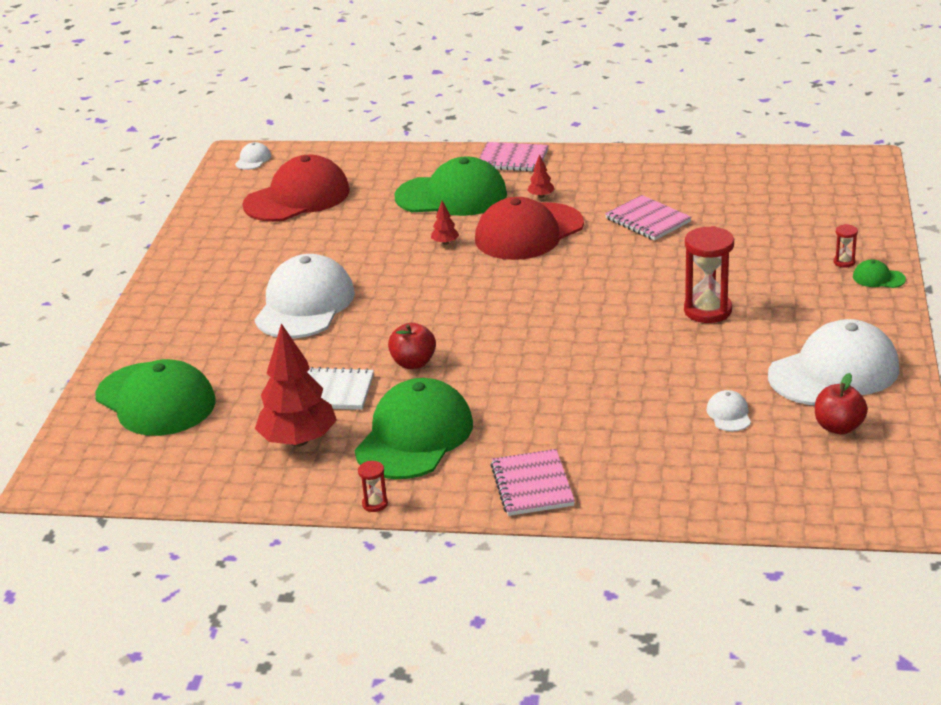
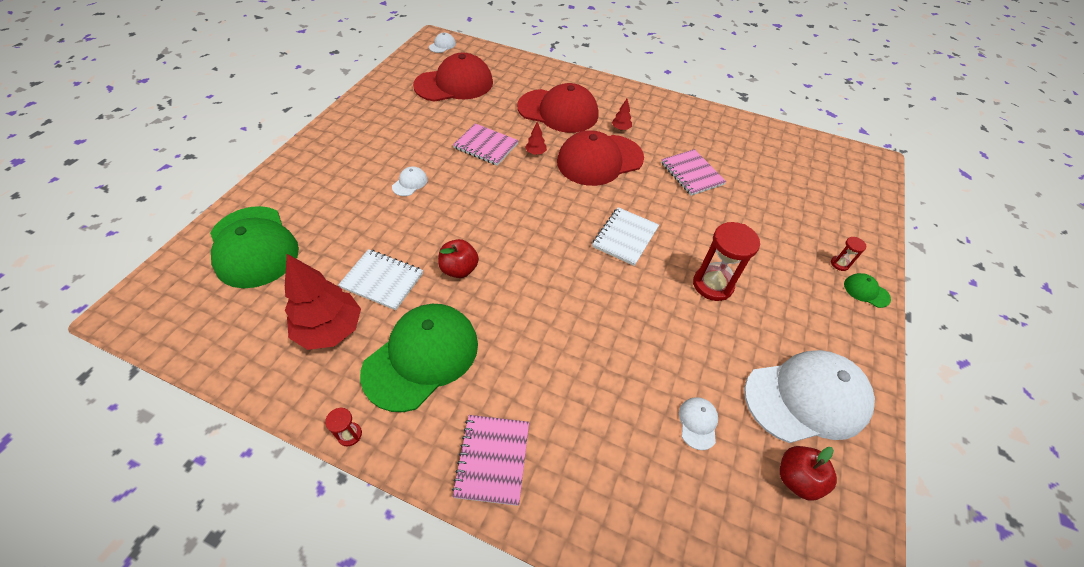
camera: 10 degrees right, 20 degrees up
white cap [255,254,355,338] -> white cap [392,166,428,196], size x0.41
green cap [395,157,507,216] -> red cap [517,83,598,133]
pink notebook [479,142,549,171] -> pink notebook moved to [453,123,519,166]
none -> white notebook [592,207,659,266]

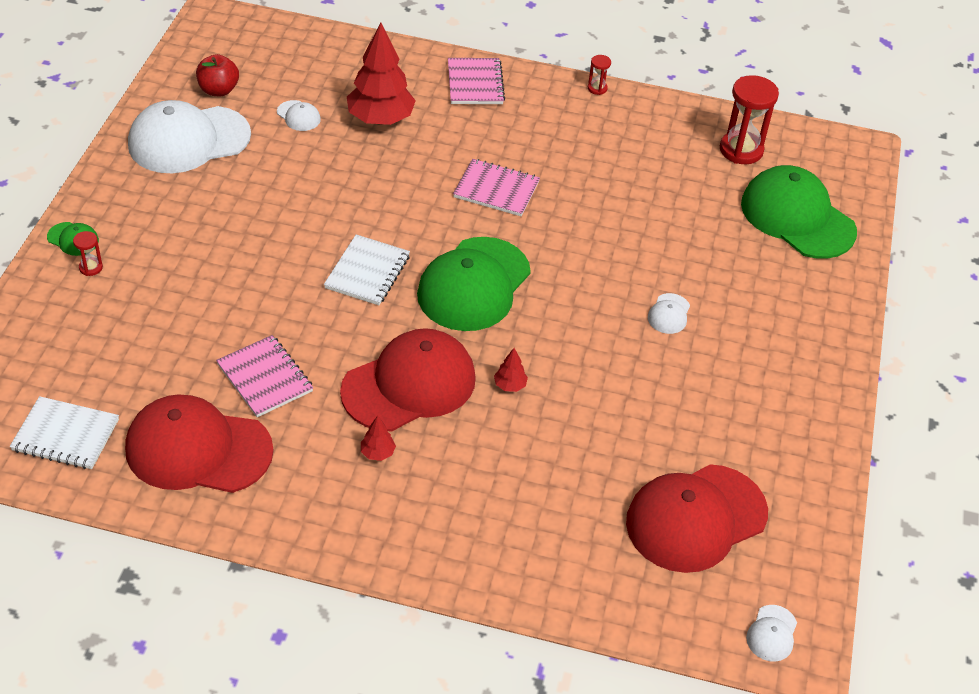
camera: 170 degrees right, 5 degrees down
red tree [285,254,361,350] -> red tree moved to [347,23,416,125]
white notebook [338,249,423,310] -> white notebook moved to [10,396,119,469]
green cap [360,304,478,412] -> green cap moved to [417,237,531,331]
red apple [438,239,479,278] -> none
pink notebook [453,123,519,166] -> pink notebook moved to [453,159,540,217]
red cap [517,83,598,133] -> red cap moved to [125,394,274,493]
white cap [679,397,718,450] -> white cap turned 45 degrees counterclockwise [277,100,321,131]
red hourglass [693,222,760,301] -> red hourglass moved to [720,75,779,164]

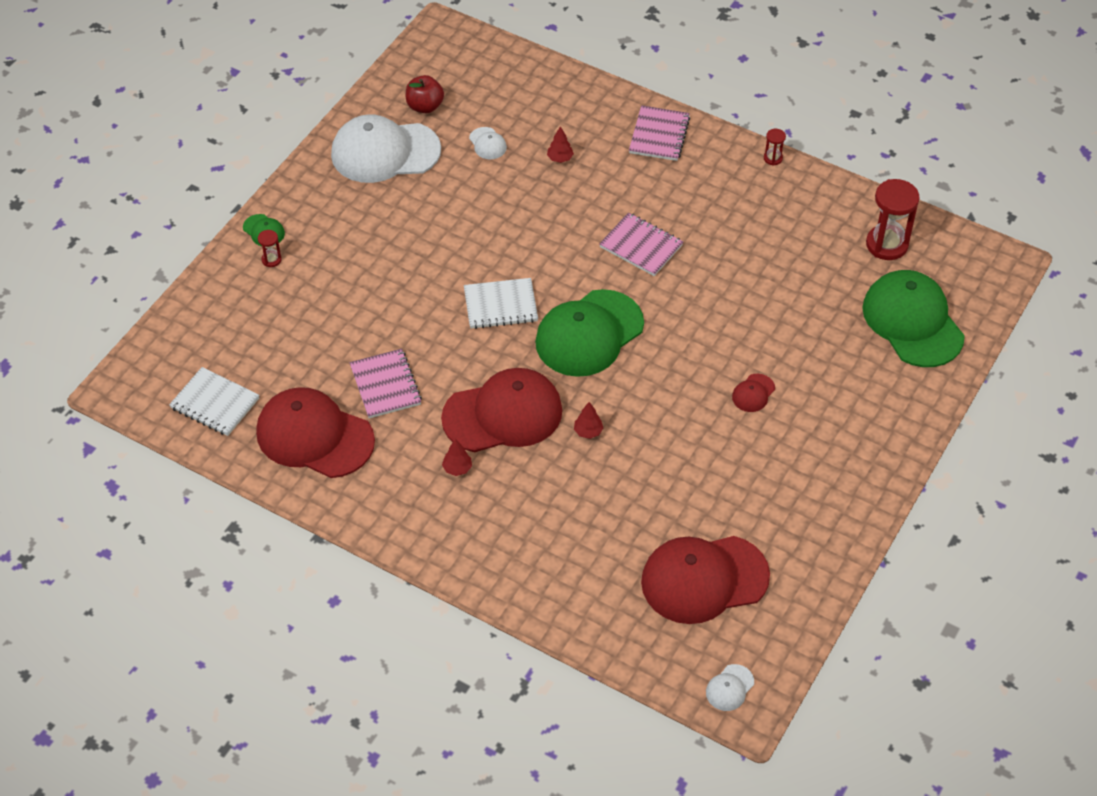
camera: 20 degrees right, 5 degrees up
white notebook [324,234,410,305] -> white notebook turned 45 degrees clockwise [464,278,538,329]
red tree [347,23,416,125] -> red tree [547,126,574,163], size x0.42
white cap [648,293,690,334] -> red cap [732,374,775,412]

